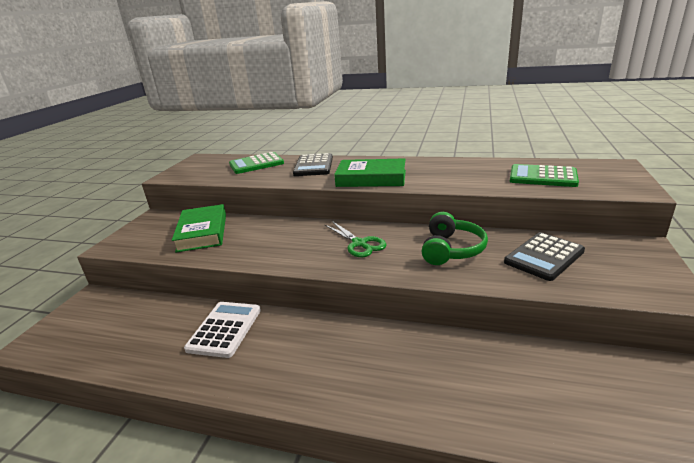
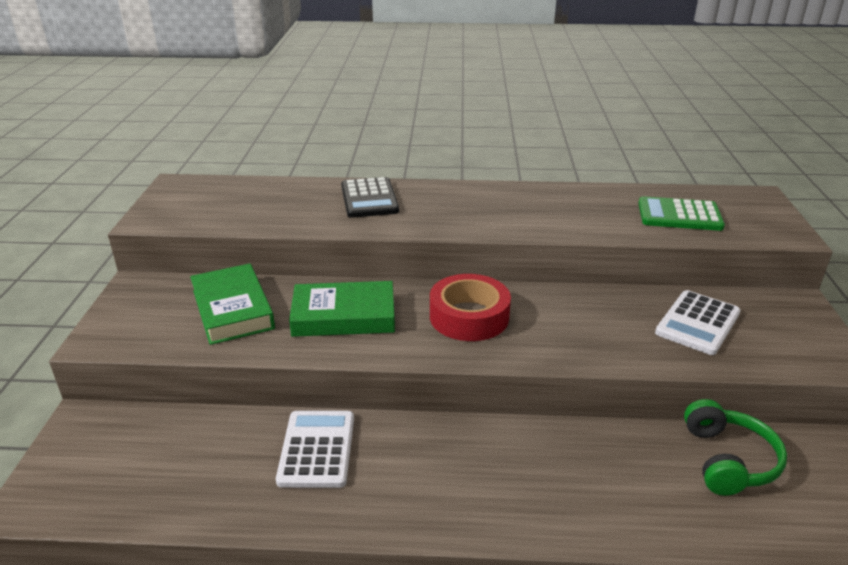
camera: 15 degrees left, 5 degrees up
green calculator [229,152,284,174] -> none
green scissors [325,221,387,257] -> red tape [430,274,511,341]
green book [334,158,406,187] -> green book moved to [289,281,395,337]
green headphones [422,212,488,265] -> green headphones moved to [684,399,787,496]
black calculator [504,232,585,281] -> white calculator [655,290,741,355]

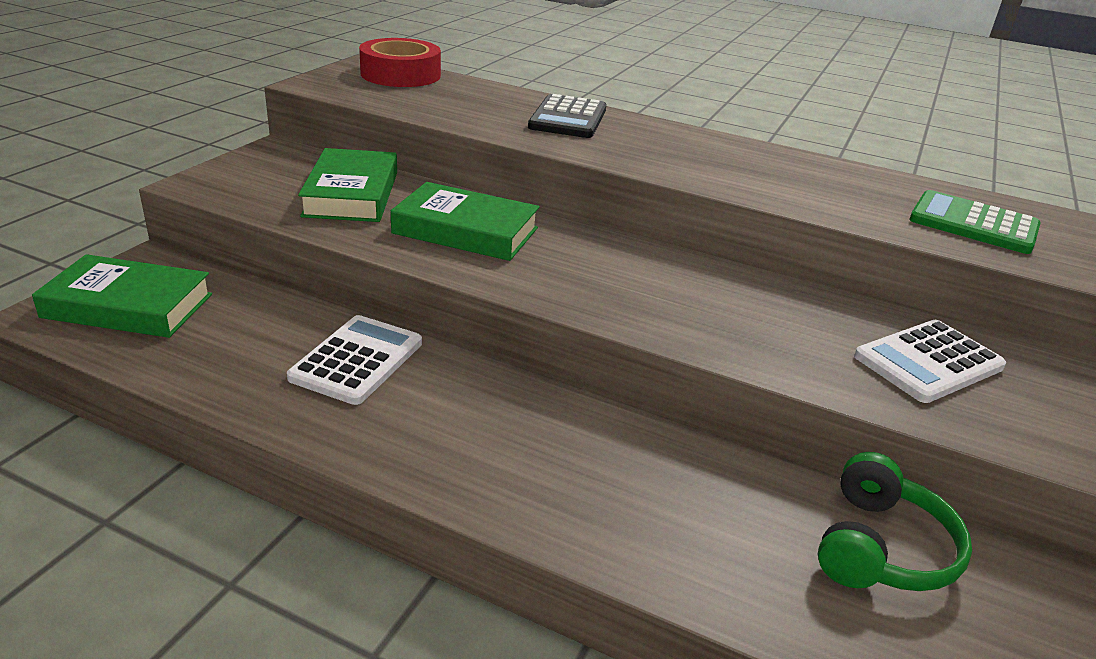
camera: 20 degrees right, 0 degrees up
red tape [430,274,511,341] -> red tape moved to [359,38,441,87]
none -> green book [32,254,212,338]

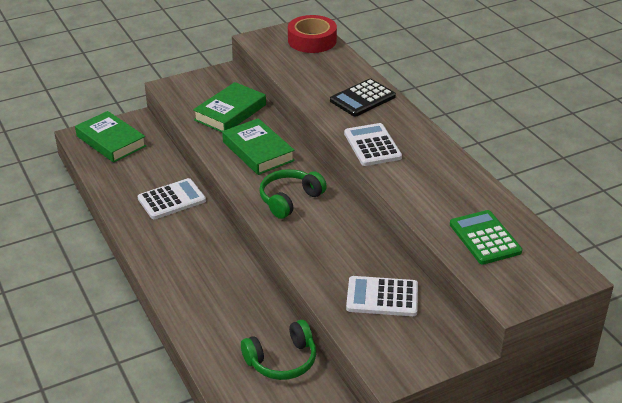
camera: 40 degrees right, 5 degrees up
none -> green headphones [259,169,327,219]
none -> white calculator [344,123,402,166]

